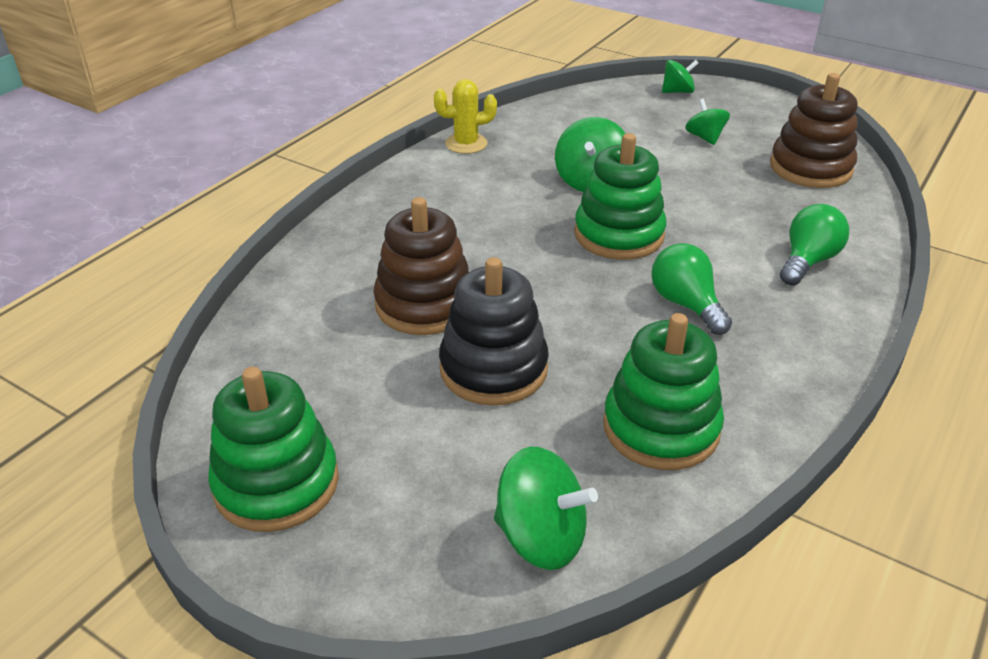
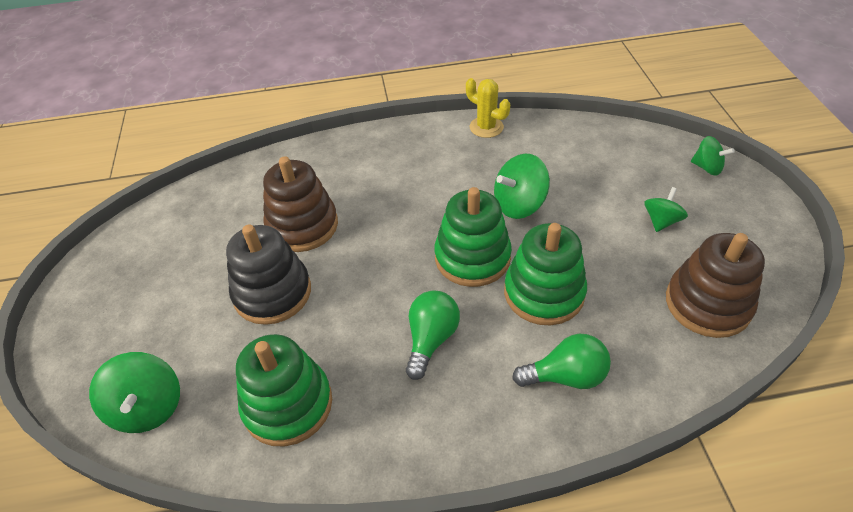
camera: 50 degrees right, 10 degrees up
green stacking toy [208,367,339,532] -> green stacking toy moved to [504,223,587,325]

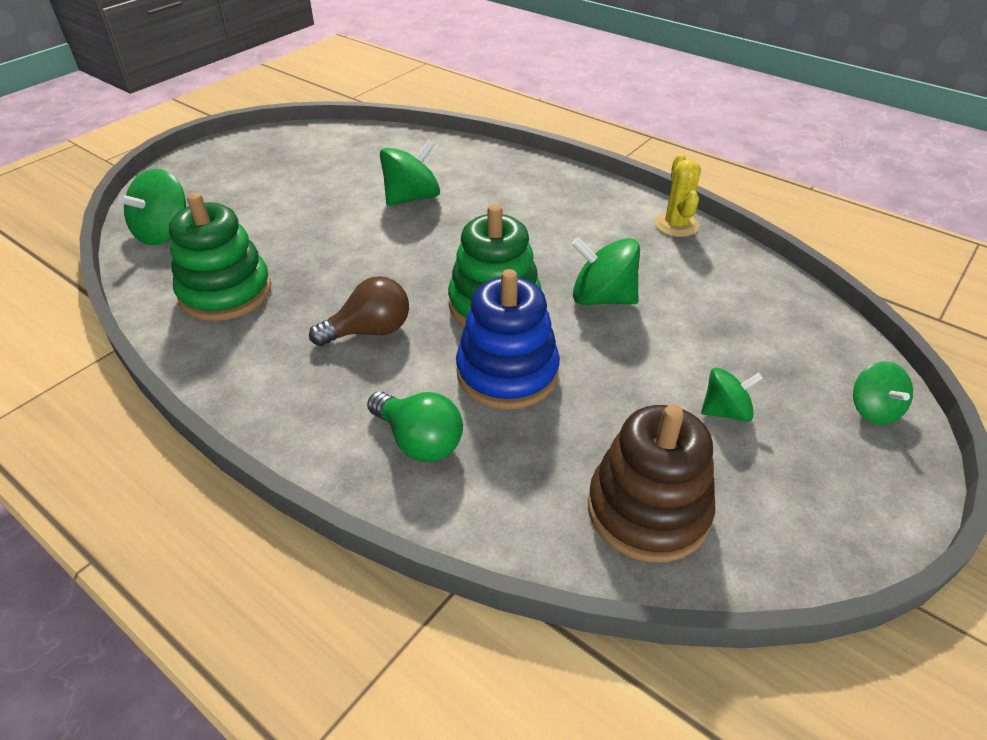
camera: 45 degrees right, 5 degrees down
black stacking toy [226,225,311,325] -> none
brown stacking toy [263,156,338,252] -> green spinning top [380,139,440,206]
green light bulb [406,291,460,380] -> brown light bulb [309,276,409,346]
green stacking toy [504,223,587,325] -> blue stacking toy [456,269,560,410]

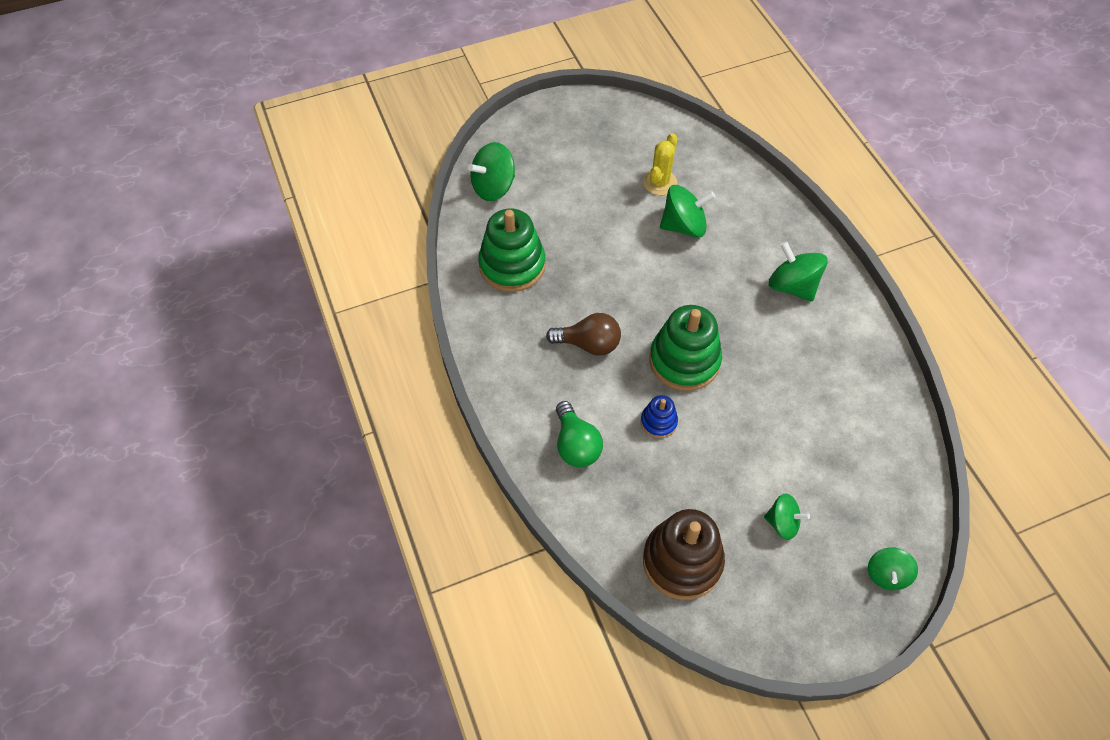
camera: 30 degrees right, 15 degrees up
blue stacking toy [456,269,560,410] -> blue stacking toy [641,395,678,438], size x0.50
green spinning top [571,237,640,305] -> green spinning top moved to [769,242,828,301]
yellow cactus [654,154,701,237] -> yellow cactus moved to [643,133,678,195]

